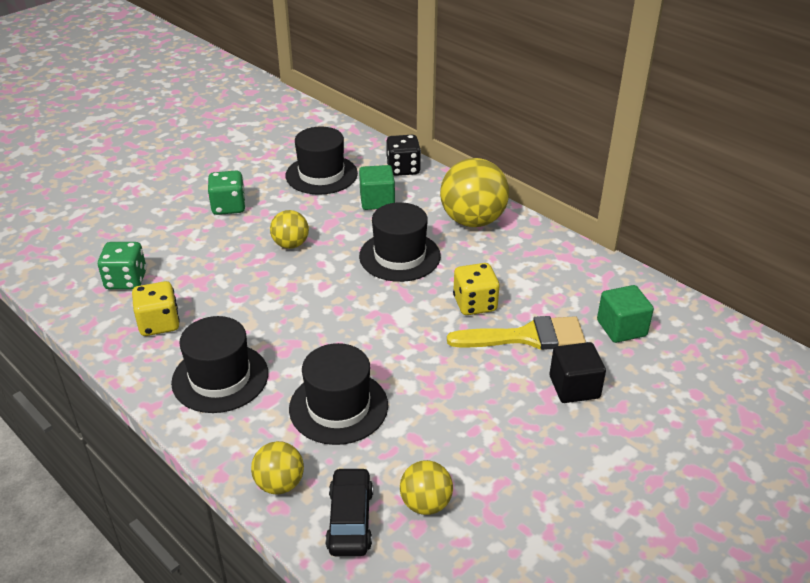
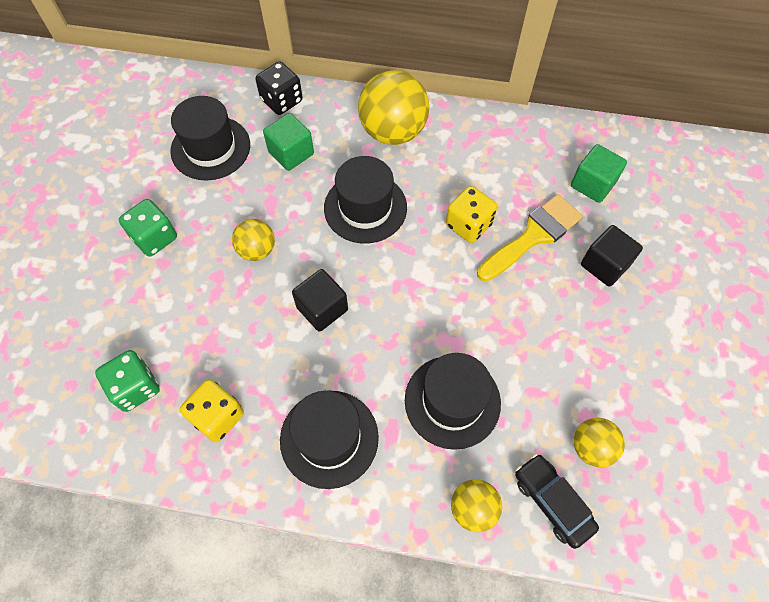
camera: 35 degrees left, 25 degrees up
none -> black cube [292,269,348,332]

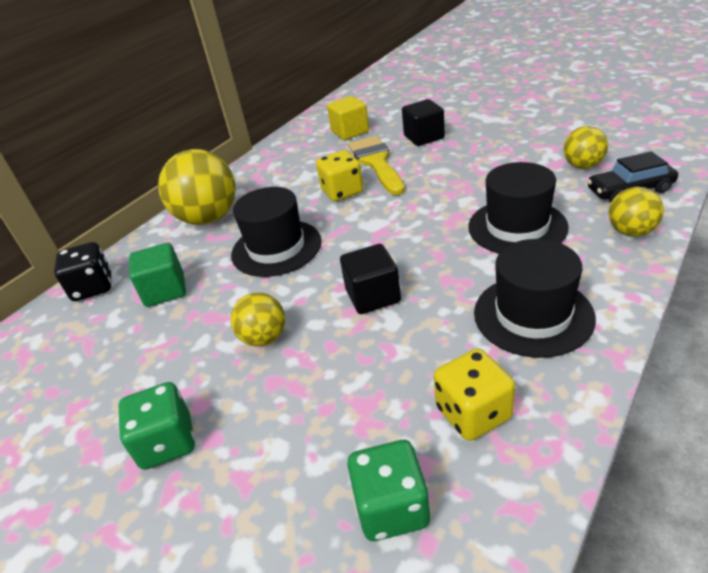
camera: 60 degrees left, 25 degrees down
black hat [170,96,250,180] -> none
green cube [571,144,627,203] -> yellow cube [327,96,369,140]

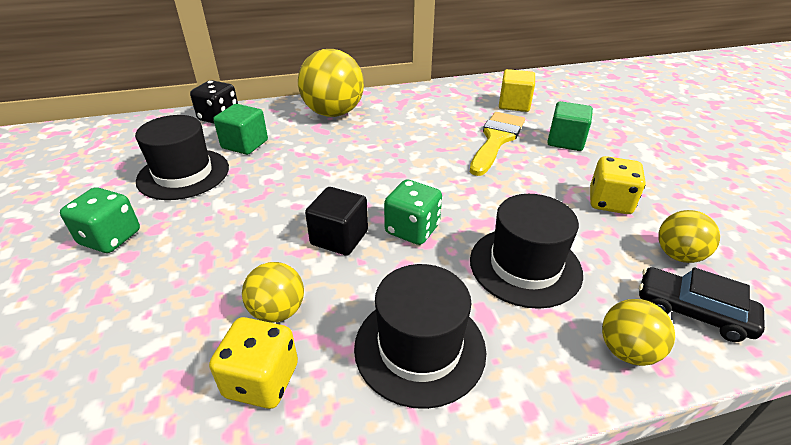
camera: 35 degrees right, 0 degrees up
black hat [231,187,322,277] -> black hat moved to [135,115,229,200]
yellow ball [231,292,285,346] -> yellow ball moved to [242,262,304,323]
yellow dice [316,150,363,201] -> yellow dice moved to [590,156,646,214]
green dice [347,440,431,541] -> green dice moved to [384,180,442,245]
black cube [402,99,445,146] -> green cube [547,101,593,151]

